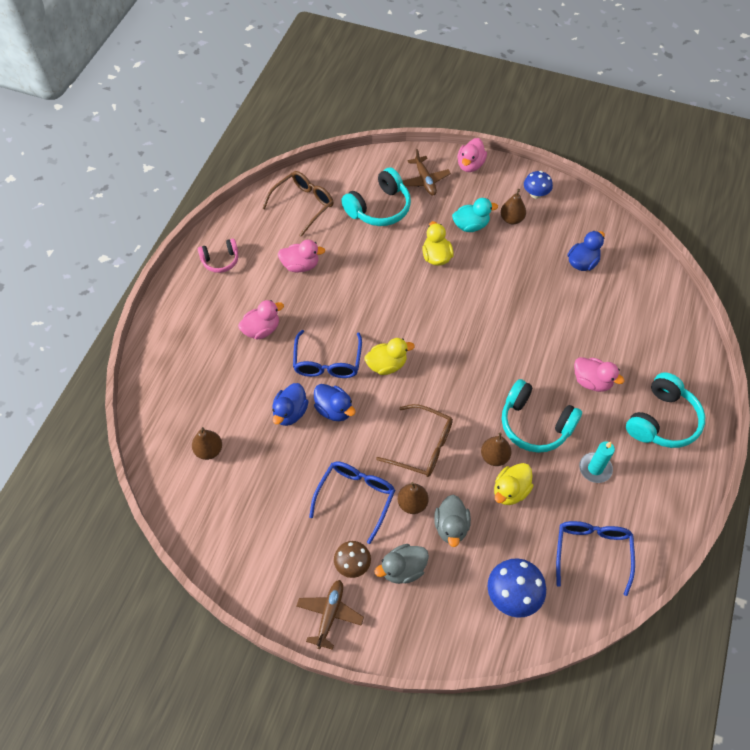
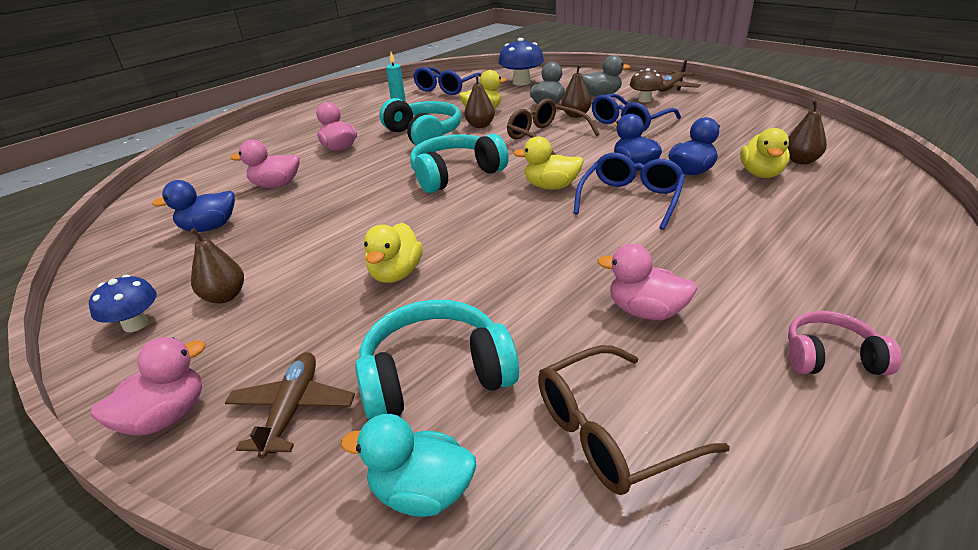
camera: 155 degrees left, 25 degrees down
pink duck [238,300,284,340] -> pink duck moved to [230,139,299,188]
turquoise duck [452,198,498,232] -> turquoise duck moved to [341,414,476,517]
turquoise headphones [626,372,705,448] -> turquoise headphones moved to [410,134,509,193]
none -> yellow duck [740,128,790,178]

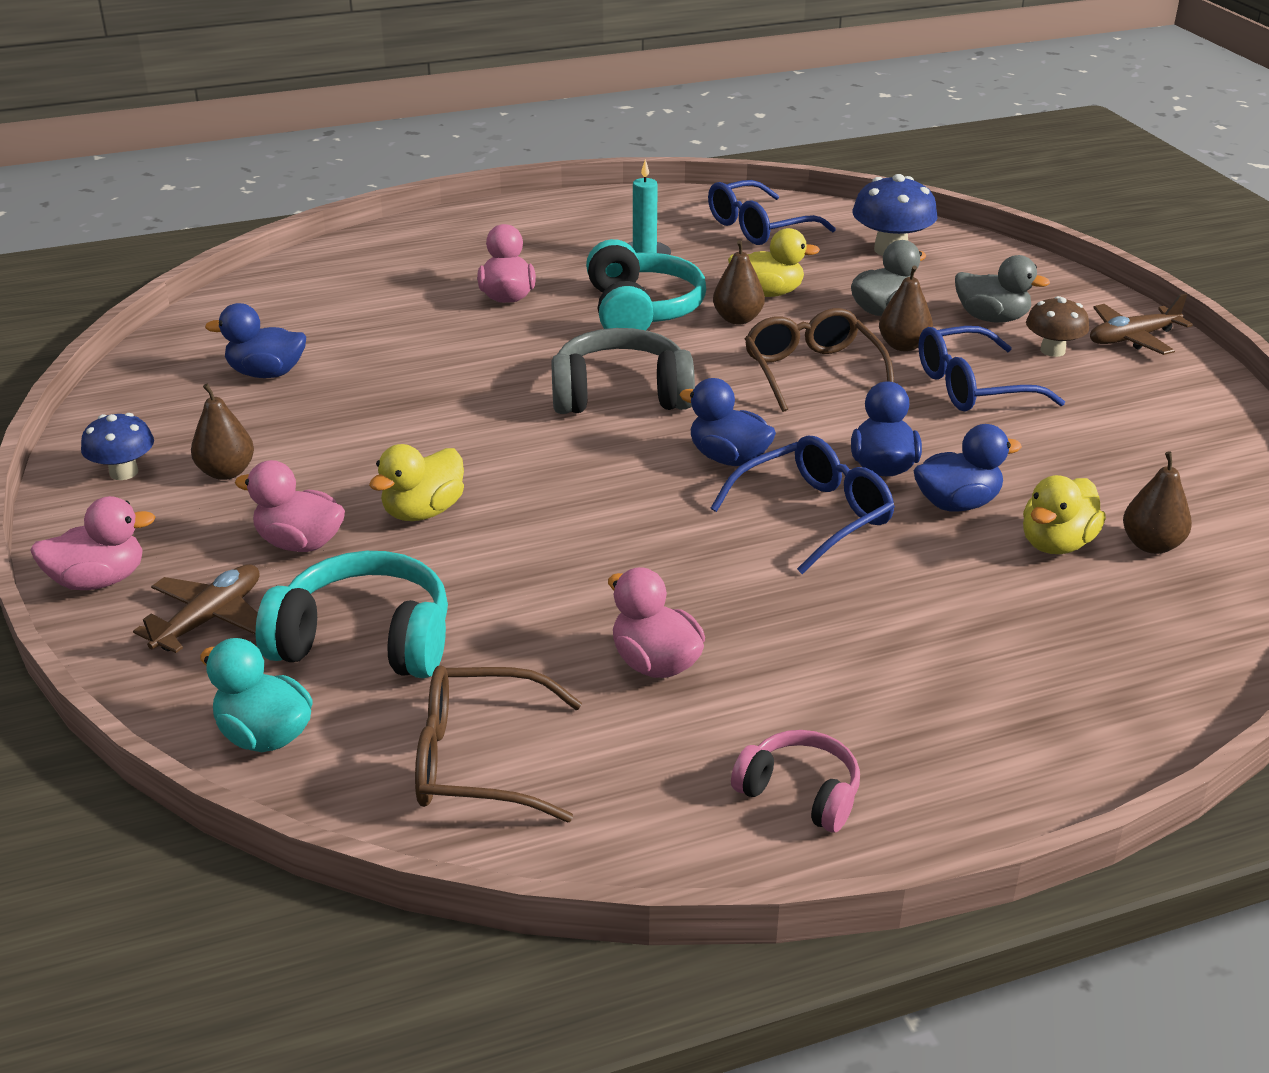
camera: 25 degrees right, 0 degrees up
pink duck [230,139,299,188] -> pink duck moved to [235,460,345,552]
turquoise headphones [410,134,509,193] -> grey headphones [551,328,695,414]
yellow duck [513,136,584,190] -> blue duck [680,378,776,466]

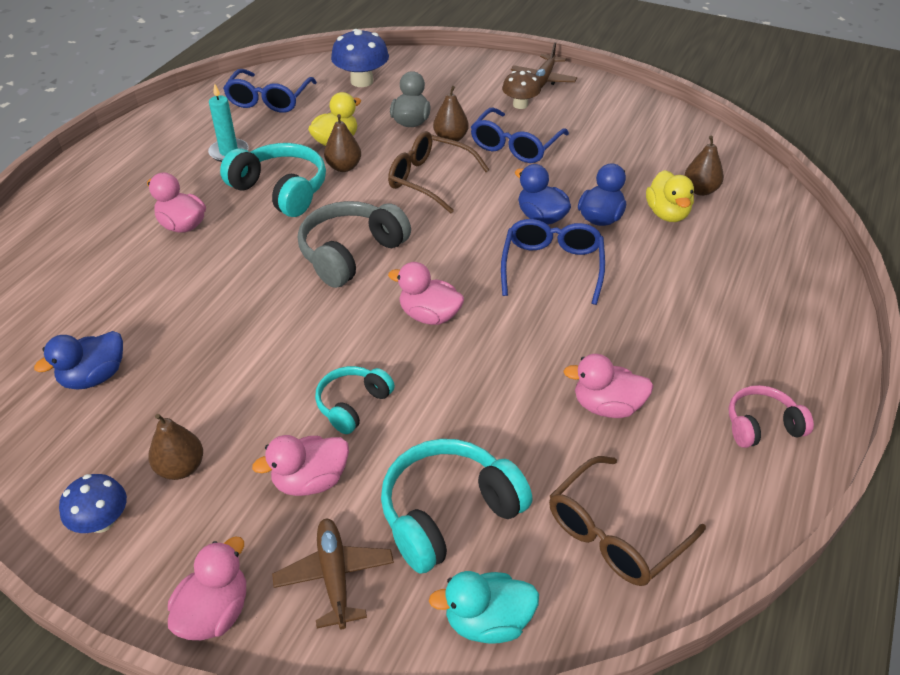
camera: 45 degrees left, 10 degrees up
yellow duck [369,444,464,521] -> turquoise headphones [315,366,395,434]
blue duck [680,378,776,466] -> none
grey duck [955,255,1050,323] -> none
none -> pink duck [388,262,464,325]

